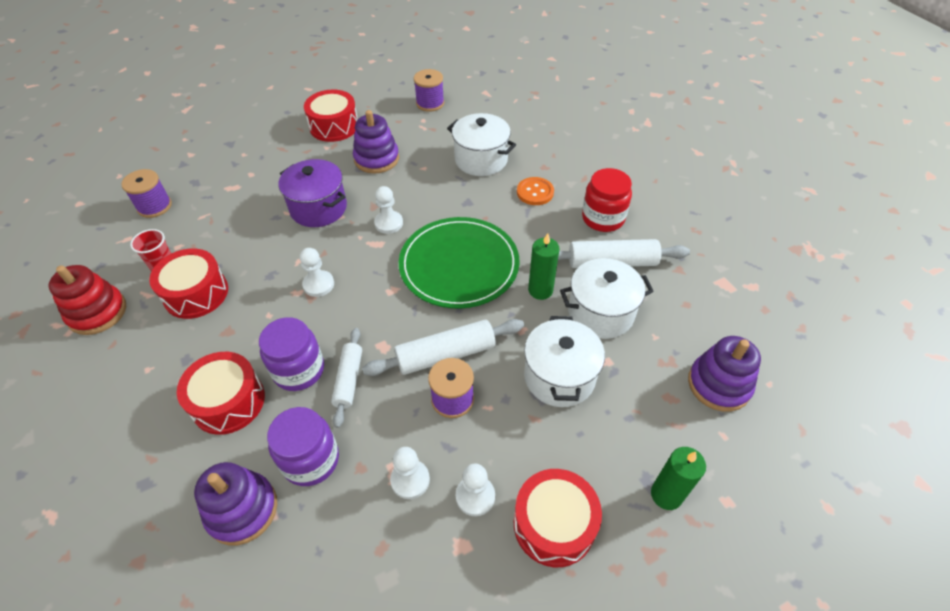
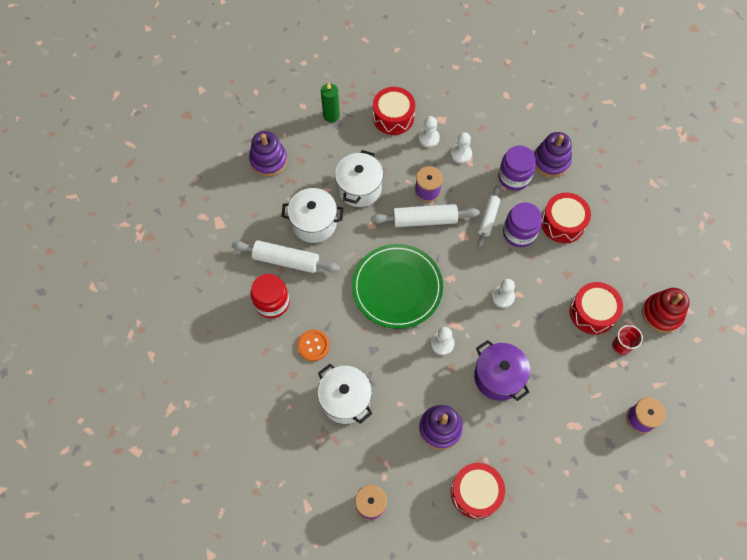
camera: 165 degrees left, 15 degrees up
green candle [528,233,560,300] -> none

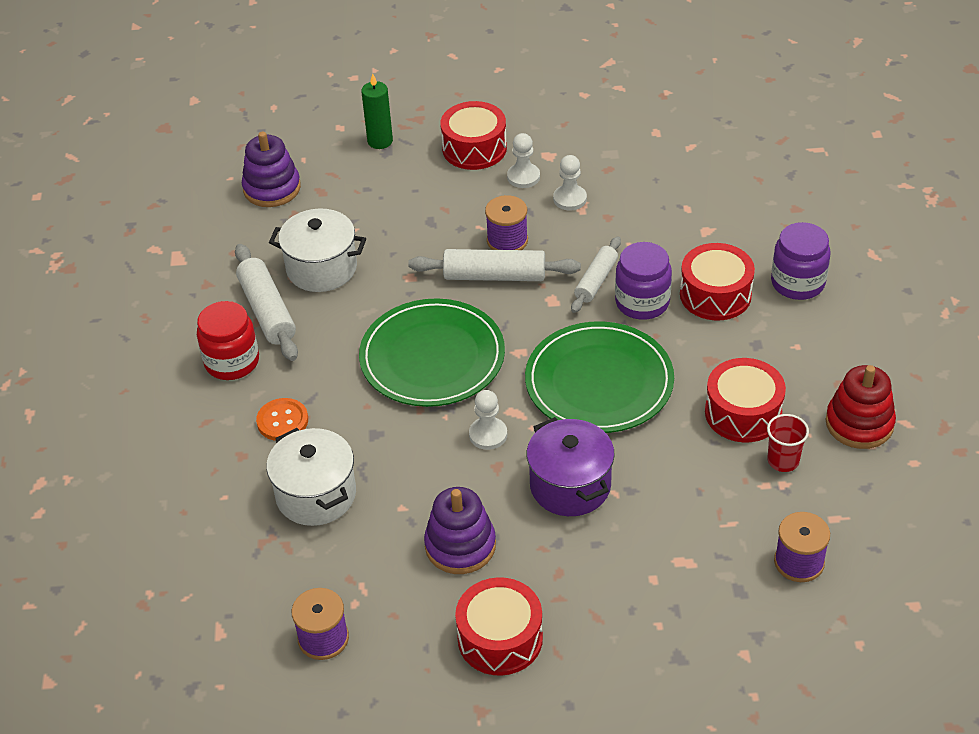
camera: 10 degrees right, 20 degrees down
white rolling pin [232,240,340,273] -> white rolling pin turned 45 degrees clockwise [235,244,298,361]
white pot [335,150,383,207] -> none
white pawn [492,279,515,308] -> green plate [525,321,674,433]
purple jar [498,146,536,191] -> purple jar moved to [771,222,831,300]
purple stacking toy [534,132,572,177] -> none

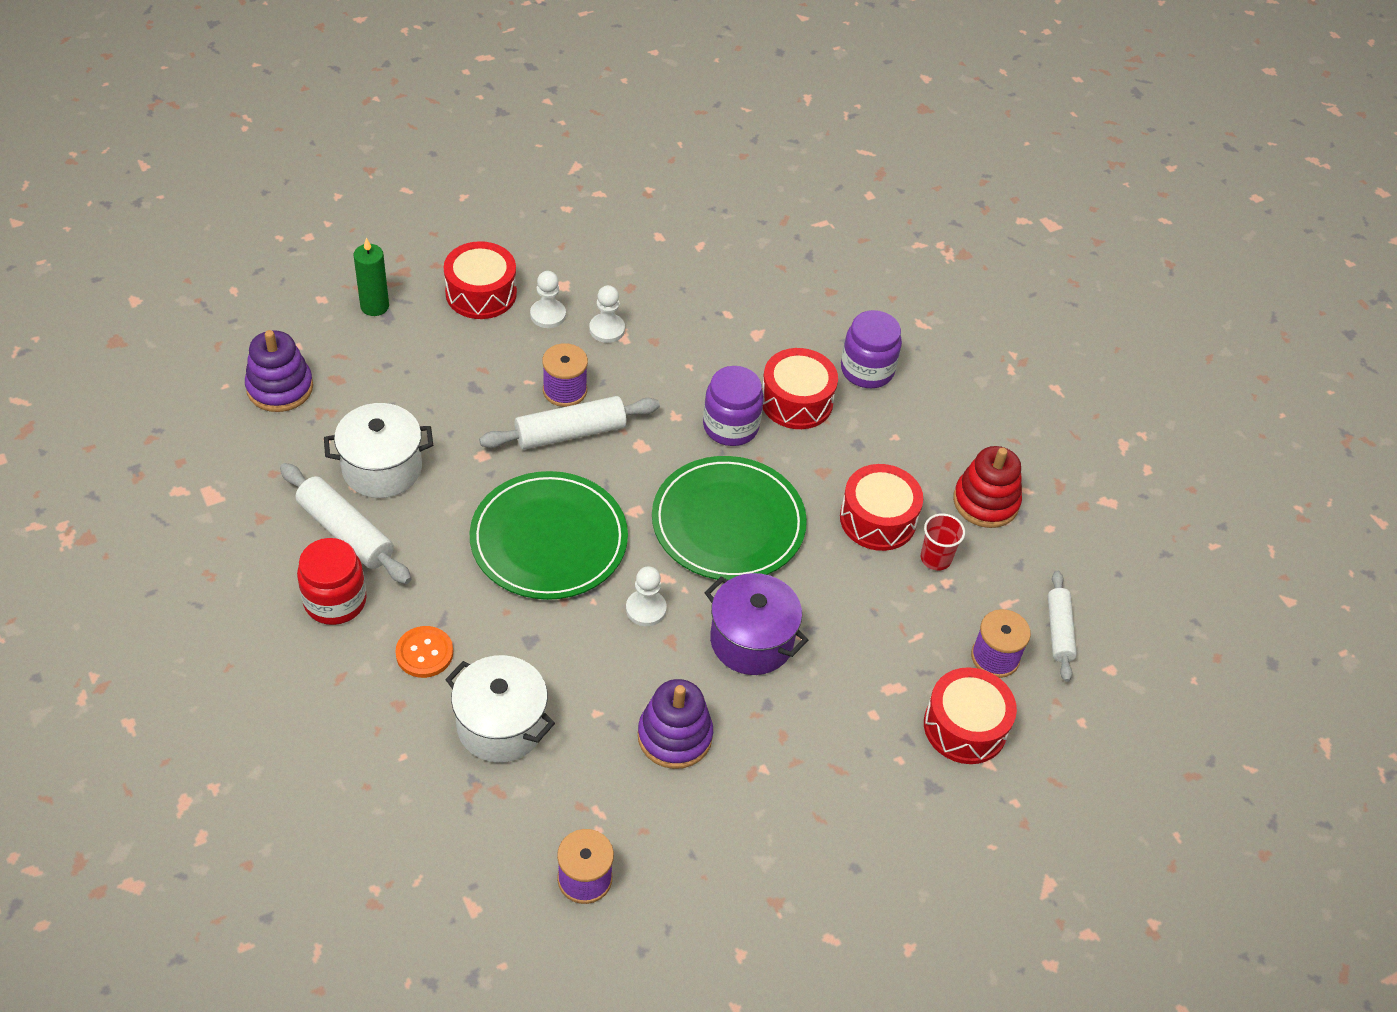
camera: 30 degrees left, 5 degrees up
red drum [455,577,543,676] -> red drum moved to [924,667,1017,764]
white rolling pin [571,236,621,313] -> white rolling pin moved to [1048,570,1077,682]

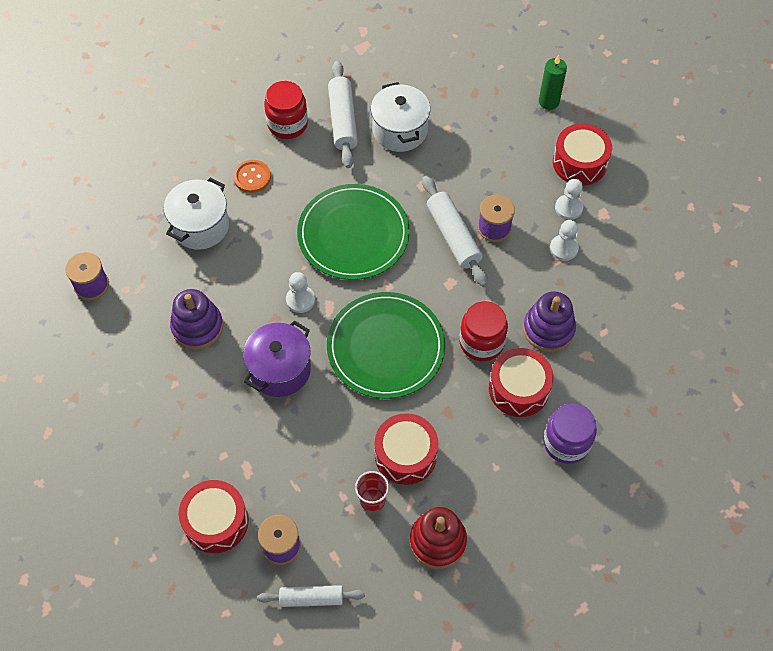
camera: 90 degrees right, 10 degrees up
purple stacking toy [245,330,313,412] -> purple stacking toy moved to [523,291,576,352]
white rolling pin [280,463,411,584] -> white rolling pin turned 45 degrees counterclockwise [328,61,358,168]
purple jar [703,366,764,446] -> red jar [459,301,508,361]

